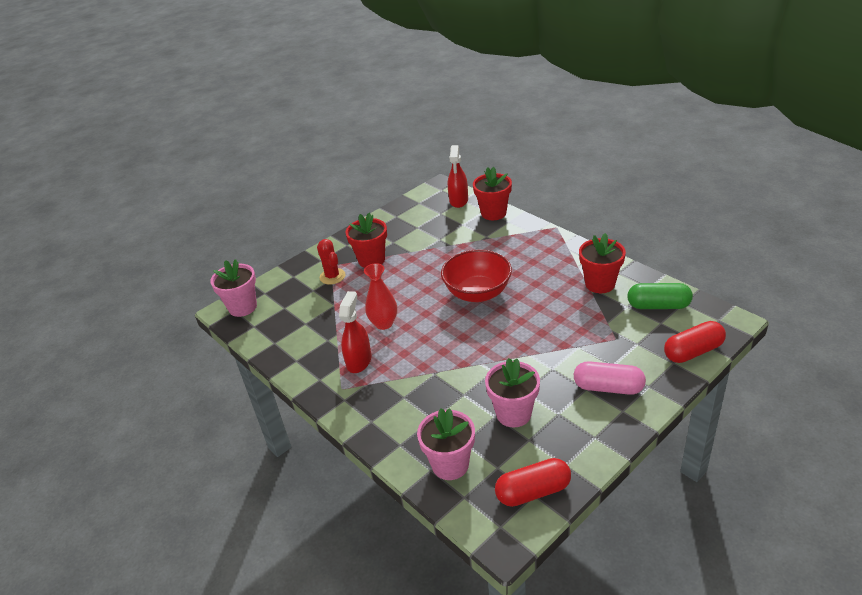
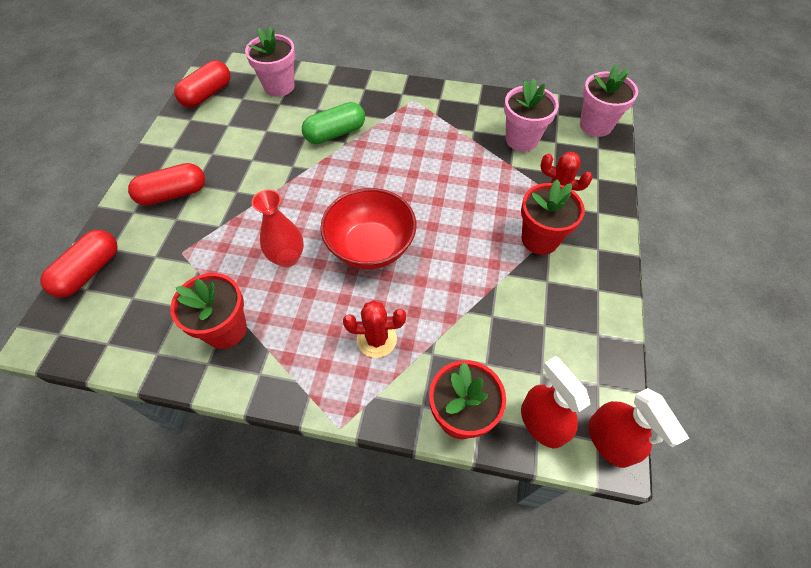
camera: 140 degrees right, 20 degrees up
red spray bottle [339,291,372,373] -> red spray bottle moved to [589,388,689,468]
red vase [364,263,397,330] -> red vase moved to [252,190,304,267]
pink flower pot [485,358,540,427] -> pink flower pot moved to [504,78,559,151]
pink capsule [574,361,646,395] -> red capsule [128,163,205,206]
green capsule [627,283,693,309] -> green capsule moved to [302,102,365,144]
none -> red cactus [343,300,406,358]

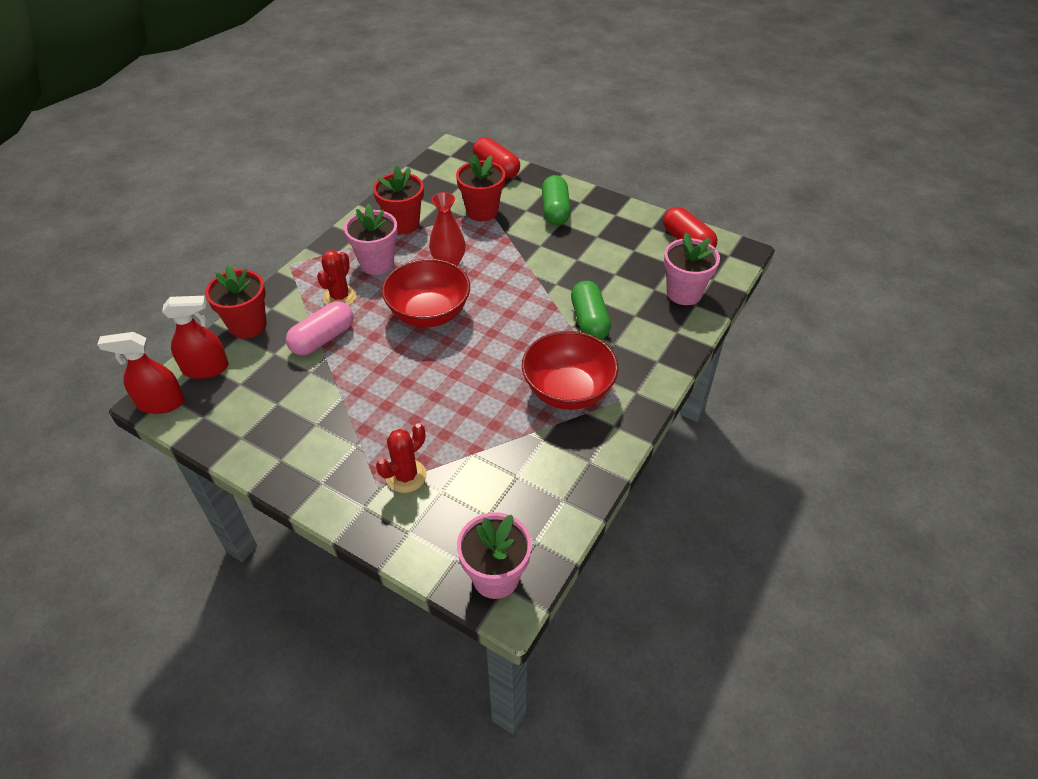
camera: 110 degrees right, 10 degrees down
red capsule [128,163,205,206] -> green capsule [542,175,571,225]
pink flower pot [504,78,559,151] -> pink flower pot moved to [344,204,398,275]
red flower pot [521,180,585,255] -> red flower pot moved to [456,154,505,221]
none -> pink capsule [286,301,354,356]
none -> red bowl [522,331,618,410]

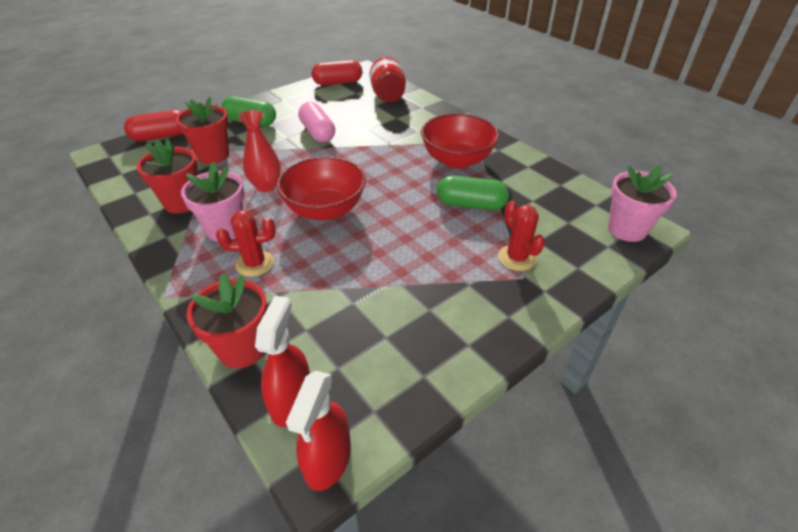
camera: 70 degrees left, 5 degrees down
pink capsule [286,301,354,356] -> pink capsule moved to [298,102,335,143]
red cactus [317,250,357,306] -> red cactus turned 45 degrees counterclockwise [216,210,276,277]
green capsule [571,281,611,340] -> green capsule moved to [437,175,509,210]
pink flower pot [664,233,720,305] -> red jar [370,57,406,102]

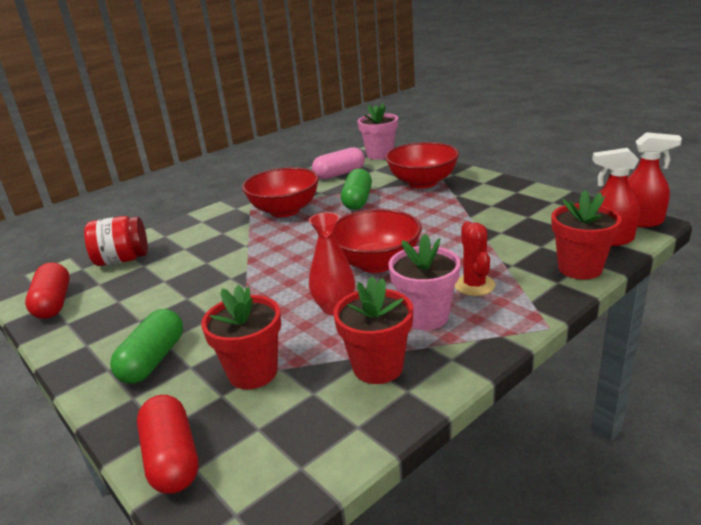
camera: 90 degrees left, 15 degrees down
pink capsule [298,102,335,143] -> pink capsule moved to [312,147,365,180]
red cactus [498,201,545,271] -> red bowl [385,142,459,189]

